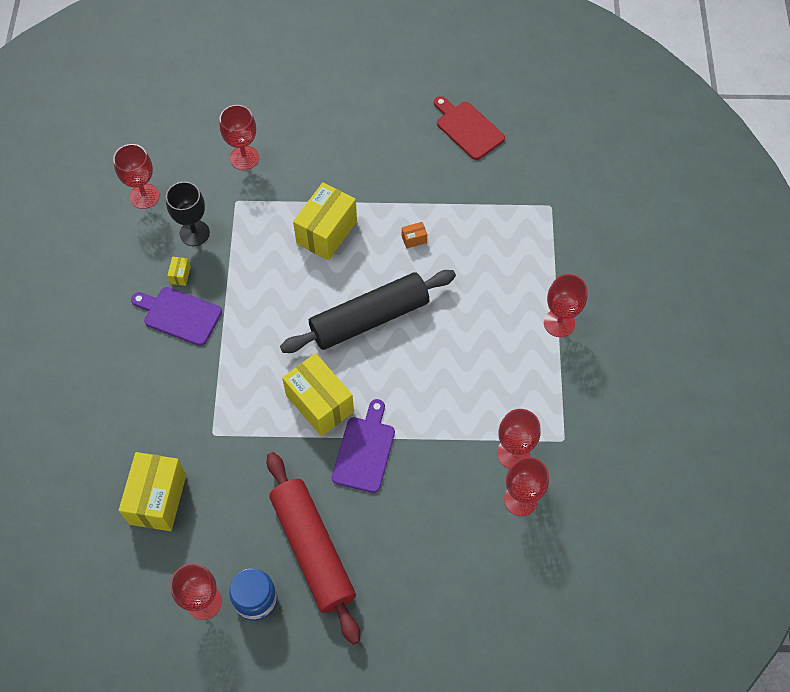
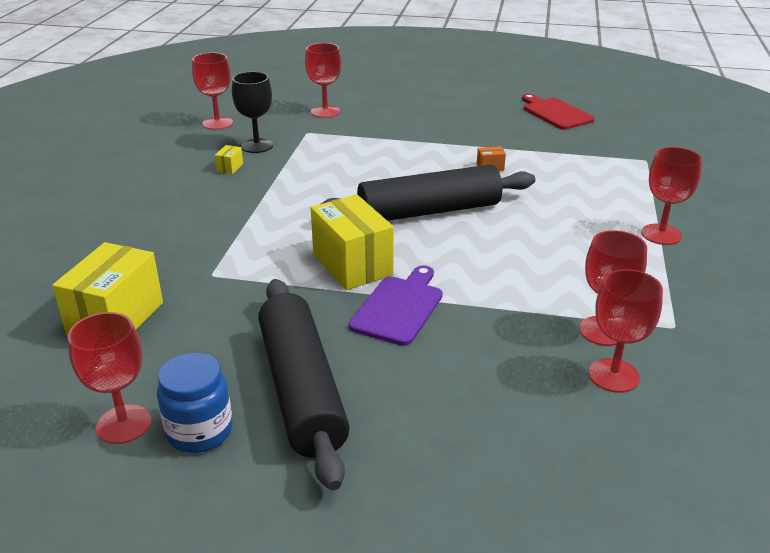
camera: 10 degrees right, 30 degrees down
purple cutting board [131,287,222,346] -> none
red rolling pin [267,452,360,645] -> black rolling pin [258,279,350,490]
yellow box [293,182,357,260] -> none

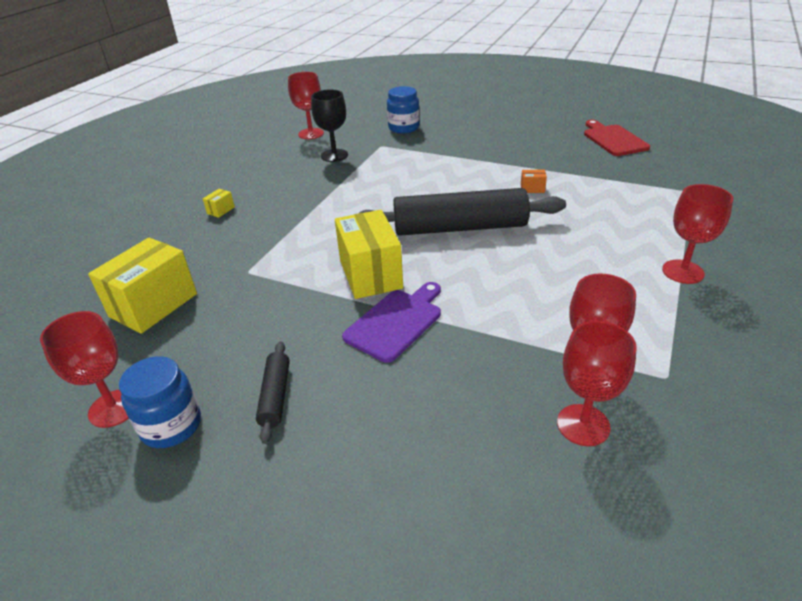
camera: 15 degrees right, 5 degrees up
yellow box [215,145,243,174] -> yellow box moved to [203,189,235,218]
black rolling pin [258,279,350,490] -> black rolling pin [256,341,290,444], size x0.45
red goblet [305,43,341,118] -> blue jar [387,86,420,133]

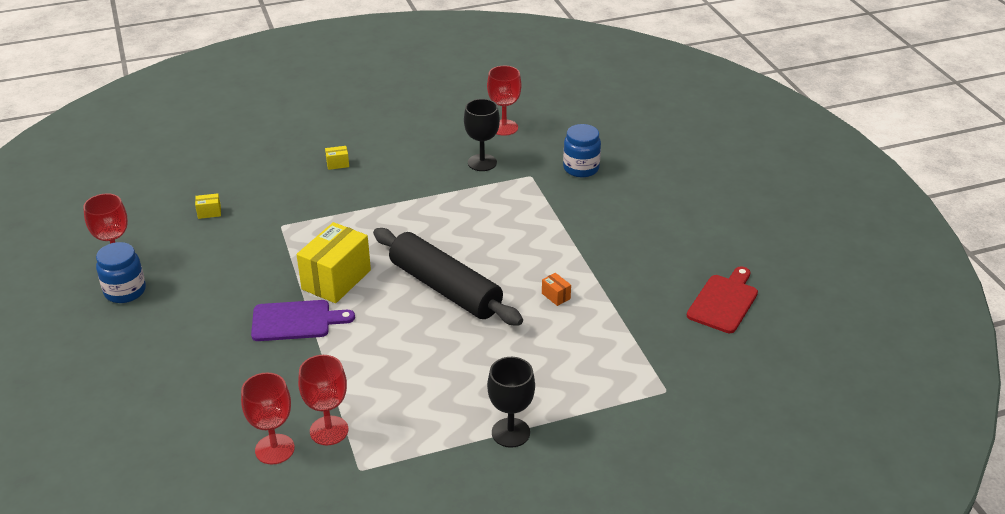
camera: 45 degrees right, 0 degrees up
yellow box [88,237,197,334] -> yellow box [195,193,221,219], size x0.40
black rolling pin [256,341,290,444] -> none
red goblet [662,184,733,284] -> black goblet [487,357,535,448]

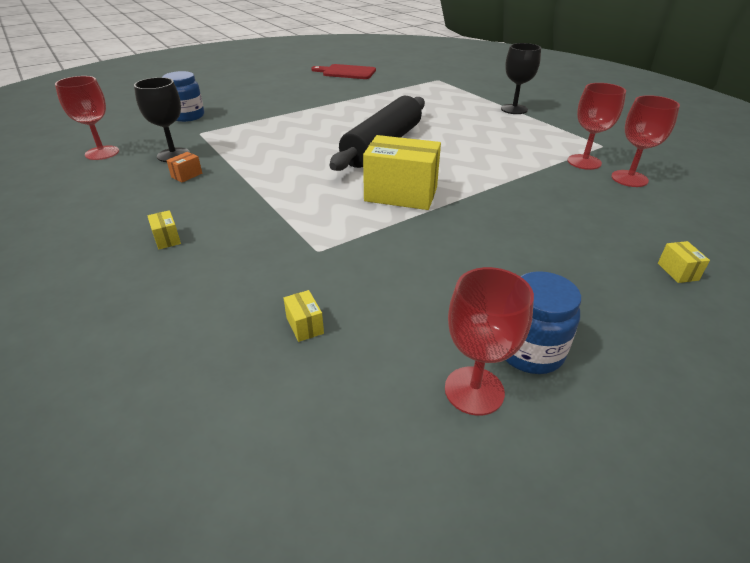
camera: 105 degrees left, 0 degrees up
purple cutting board [251,300,355,341] -> none
orange box [542,273,571,306] -> orange box moved to [166,152,202,182]
none -> yellow box [658,241,710,283]

